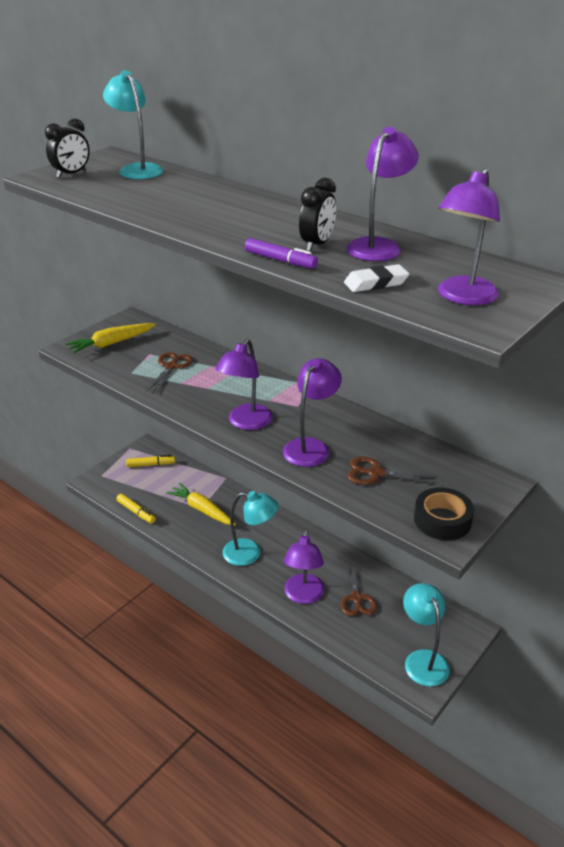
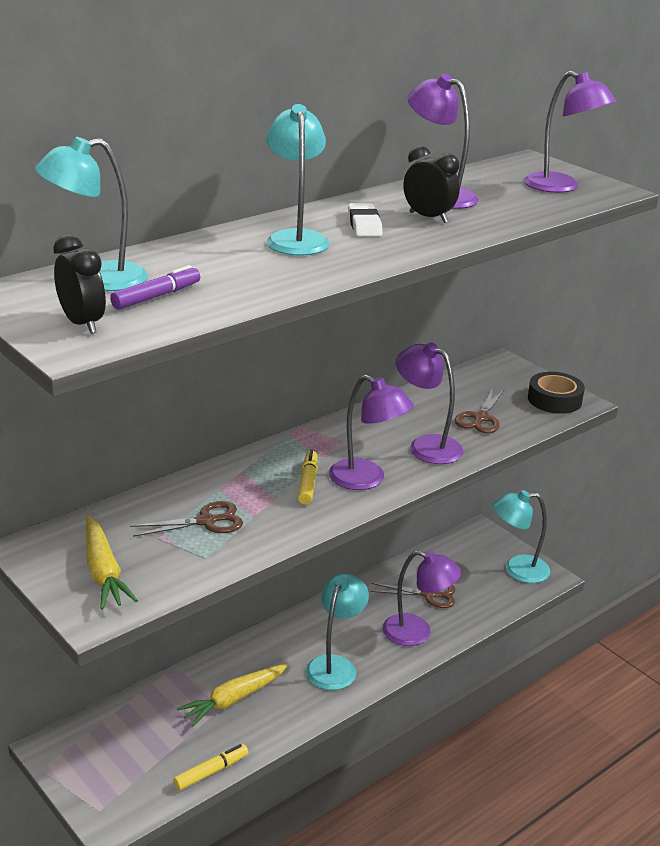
camera: 80 degrees left, 5 degrees down
yellow marker [126,455,175,467] -> yellow marker moved to [298,450,318,505]
brown scissors [147,352,193,393] -> brown scissors turned 135 degrees clockwise [130,501,243,537]
purple marker [245,238,318,269] -> purple marker moved to [110,265,200,310]
white eraser [344,264,409,292] -> white eraser moved to [348,203,383,236]
none -> turquoise lamp [266,104,330,256]

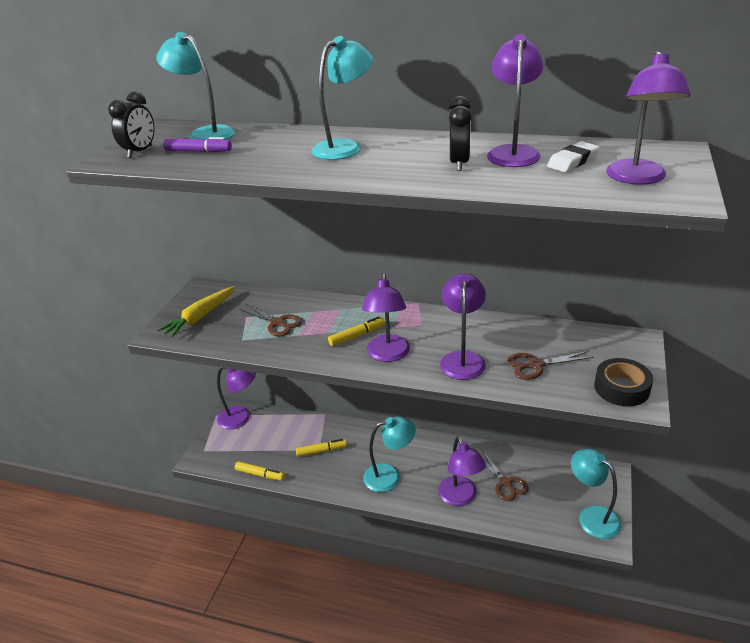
camera: 60 degrees right, 5 degrees up
yellow carrot [177,664,288,727] -> yellow marker [296,439,347,457]
white eraser [348,203,383,236] -> white eraser moved to [547,141,600,172]
none -> purple lamp [217,367,256,429]

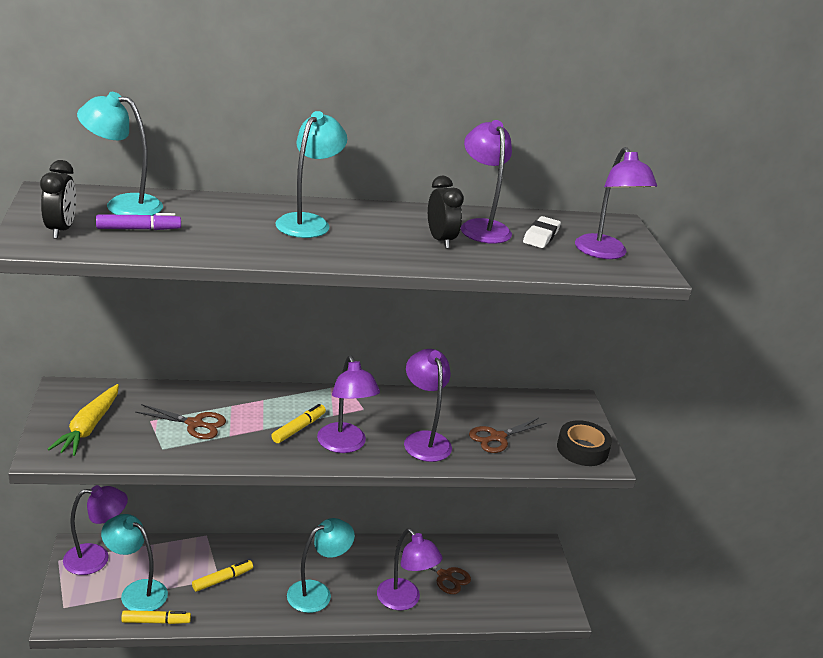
camera: 30 degrees left, 5 degrees down
turquoise lamp [571,449,621,539] -> turquoise lamp moved to [101,514,168,611]

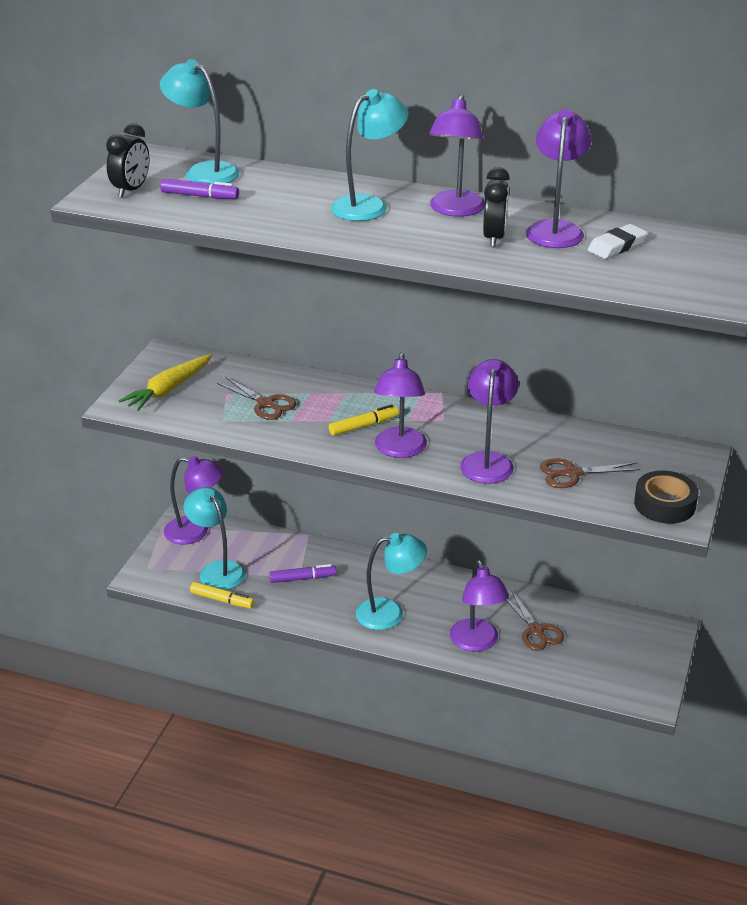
camera: 30 degrees right, 5 degrees up
yellow marker [192,560,253,592] -> purple marker [269,564,336,583]
purple lamp [575,147,657,259] -> purple lamp moved to [429,95,485,217]

